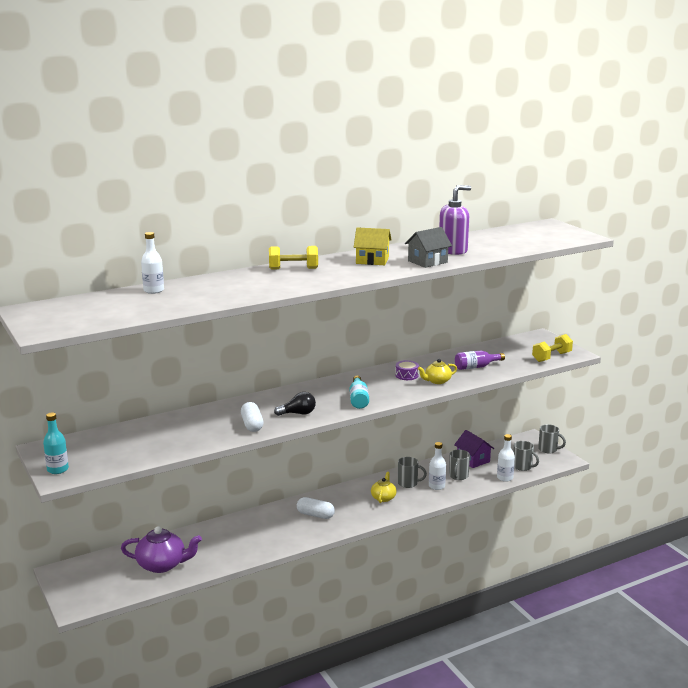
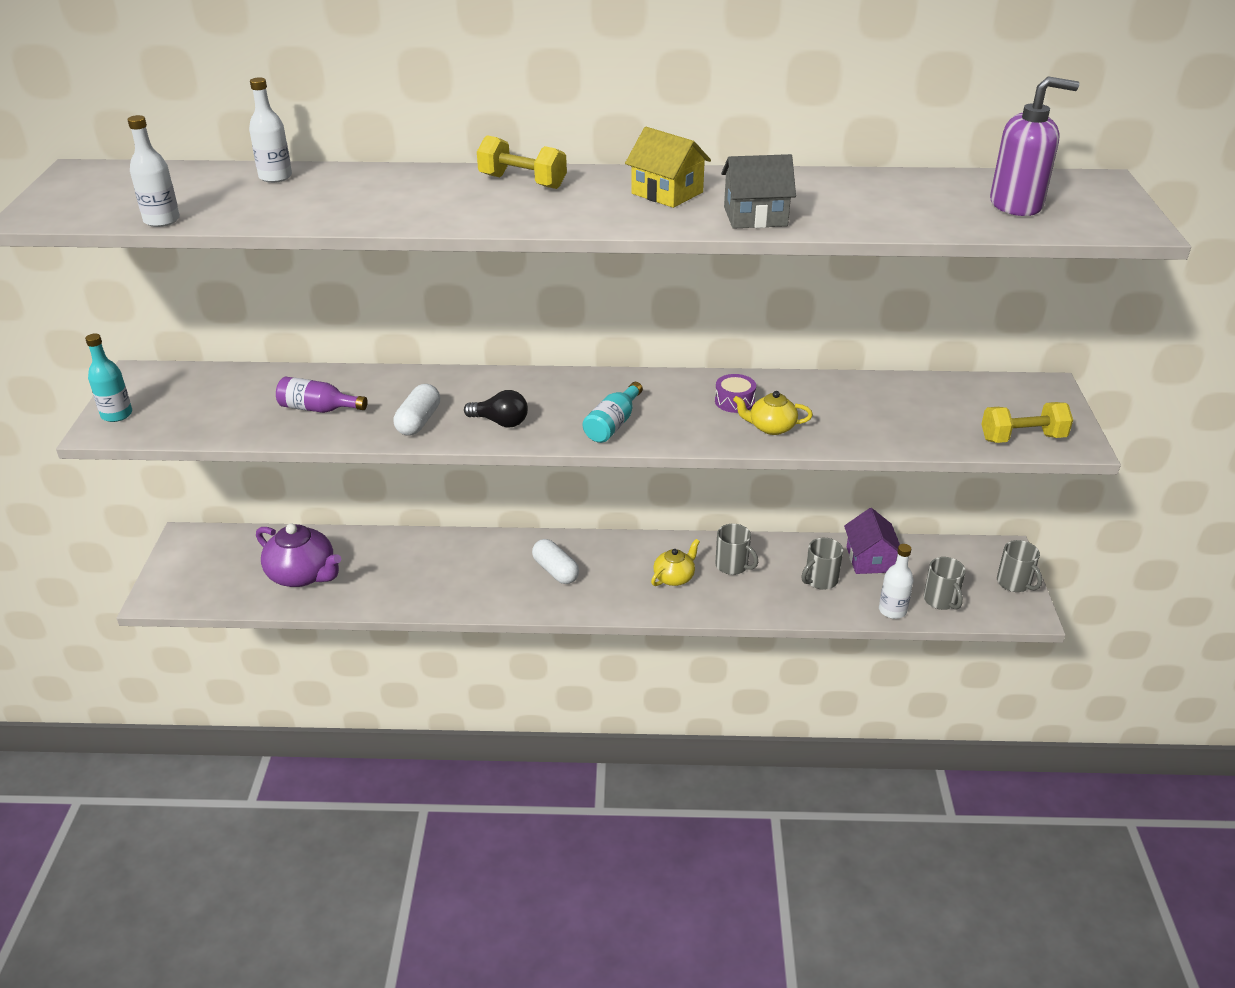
camera: 30 degrees right, 15 degrees up
white bottle [429,442,446,490] -> white bottle moved to [128,115,180,227]
purple soap dispenser [439,185,471,255] -> purple soap dispenser moved to [990,76,1079,216]
purple bottle [455,351,505,370] -> purple bottle moved to [276,377,368,413]

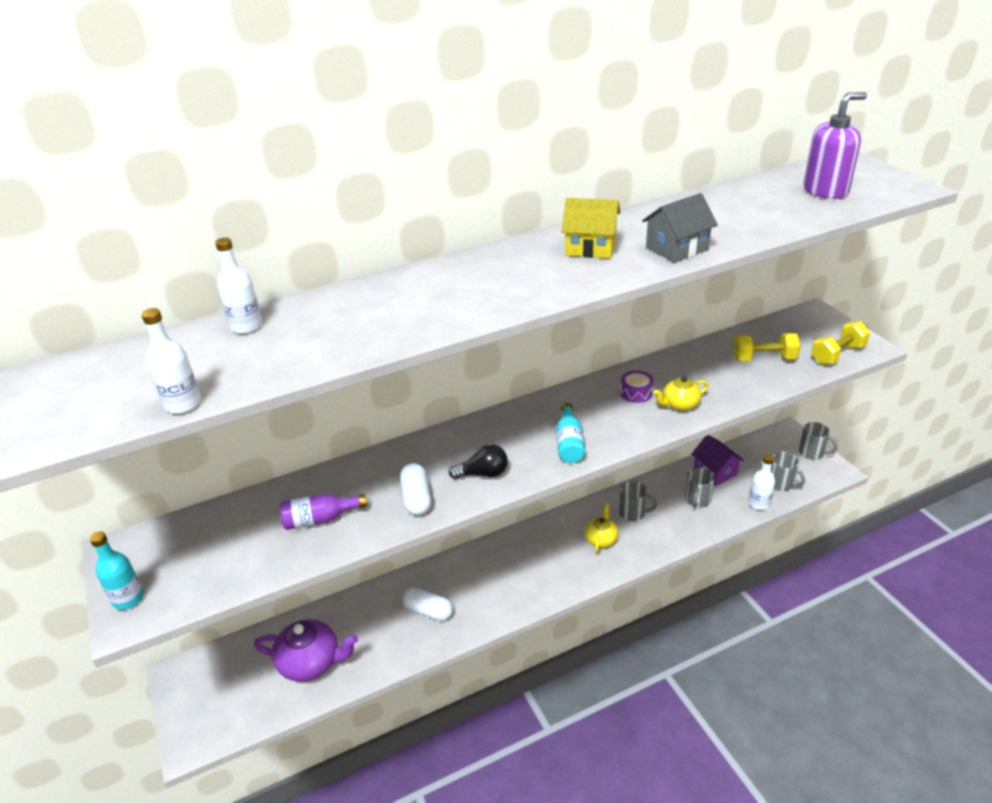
camera: 25 degrees left, 0 degrees up
yellow dumbbell [477,135,567,189] -> yellow dumbbell moved to [733,333,801,361]
white capsule [532,539,579,584] -> white capsule moved to [402,587,453,621]

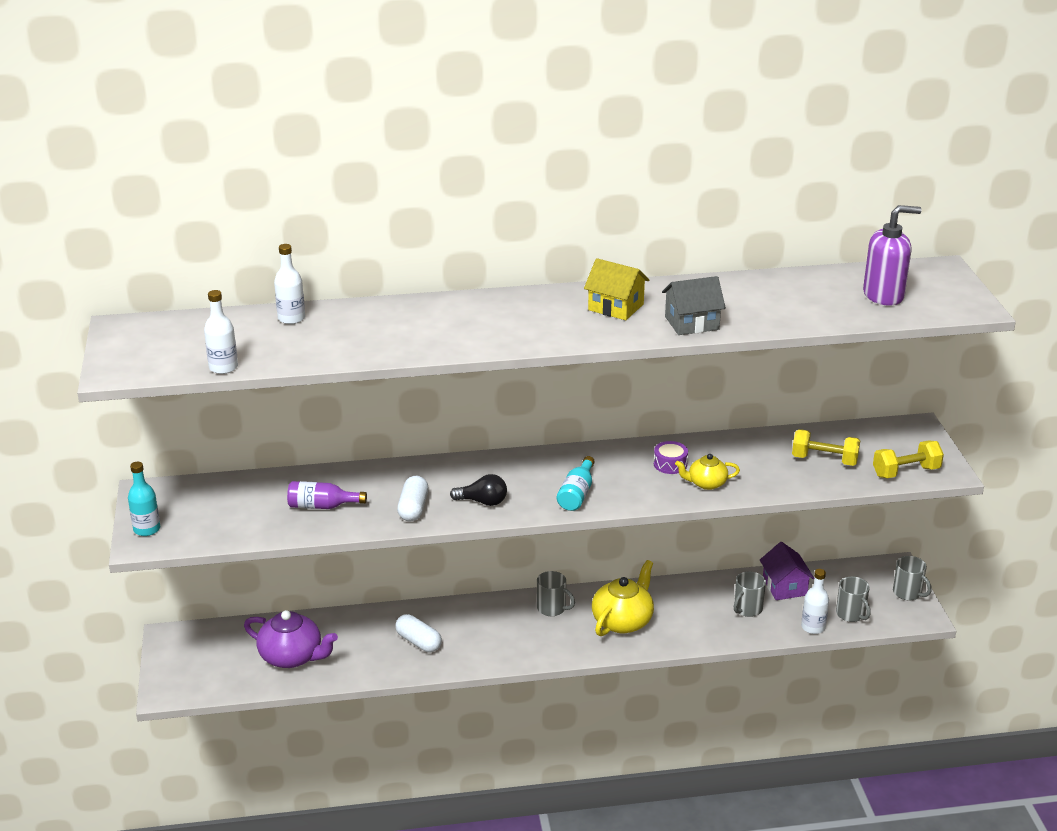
camera: 15 degrees right, 5 degrees down
yellow teapot [585,504,618,553] -> yellow teapot [592,560,654,636], size x1.70
grey mug [619,481,658,521] -> grey mug moved to [537,571,575,616]

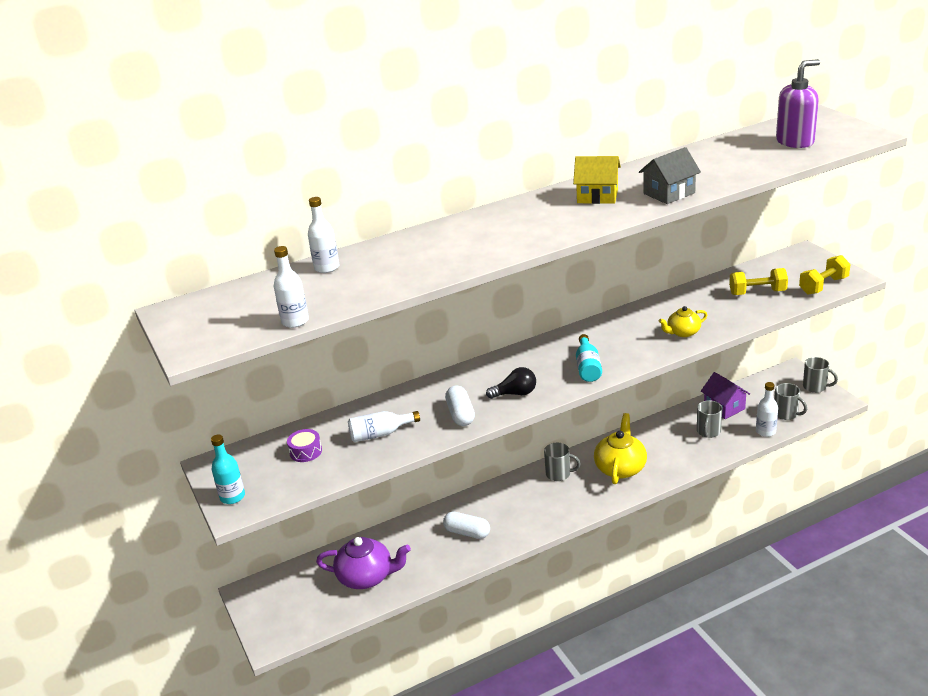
camera: 15 degrees left, 0 degrees up
purple bottle [287,481,367,509] -> white bottle [348,411,420,442]
purple drum [654,441,688,474] -> purple drum moved to [287,429,322,462]

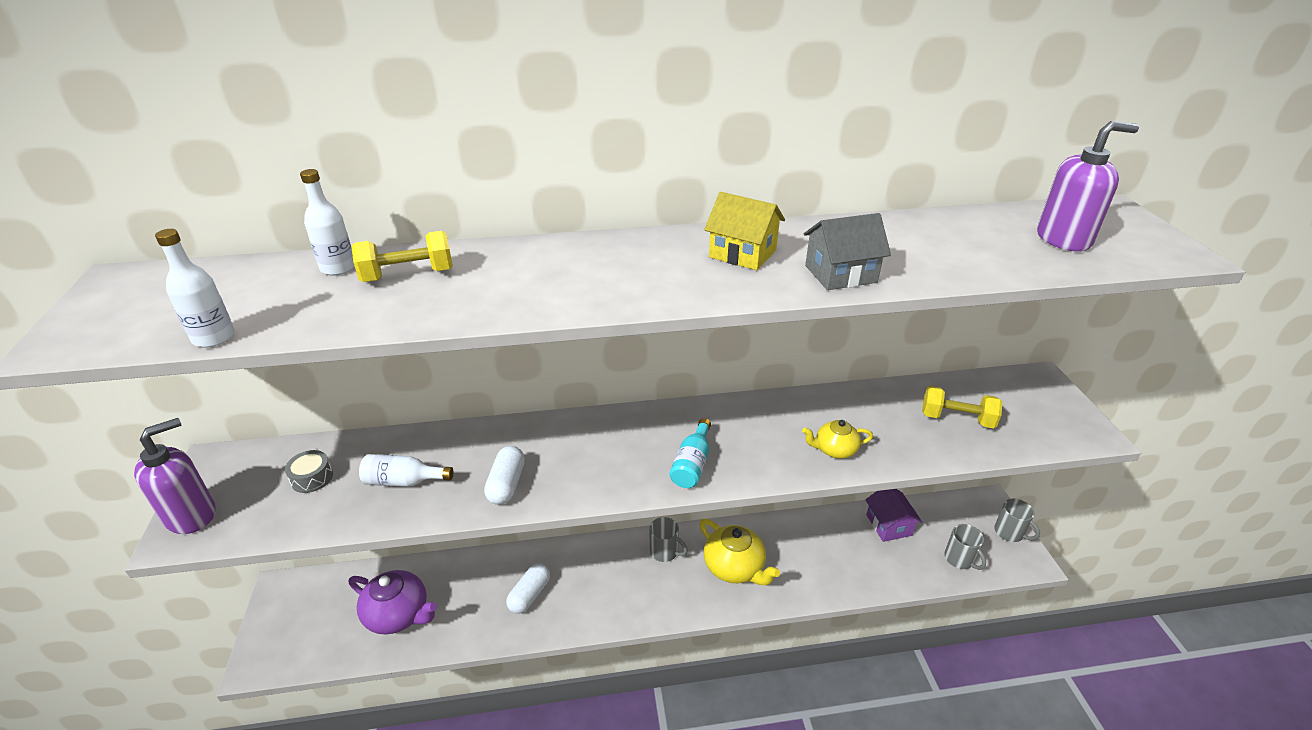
camera: 15 degrees right, 5 degrees up
turquoise bottle [211,434,245,504] -> purple soap dispenser [134,418,216,534]
purple drum [287,429,322,462] -> grey drum [285,450,333,493]
white capsule [443,511,490,539] -> white capsule turned 75 degrees clockwise [506,563,550,614]
black light bulb [486,367,536,399] -> none
yellow teapot [594,413,647,484] -> yellow teapot turned 105 degrees clockwise [699,519,780,585]
grey mug [697,400,722,438] -> none
white bottle [756,382,778,437] -> none
yellow dumbbell [799,255,850,295] -> yellow dumbbell moved to [351,231,453,282]

